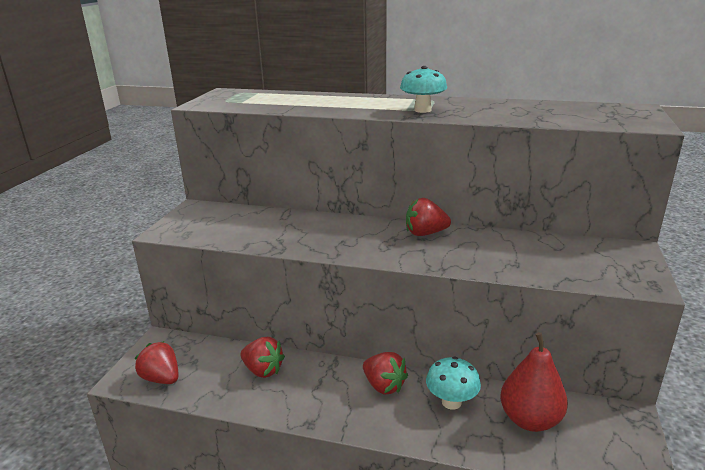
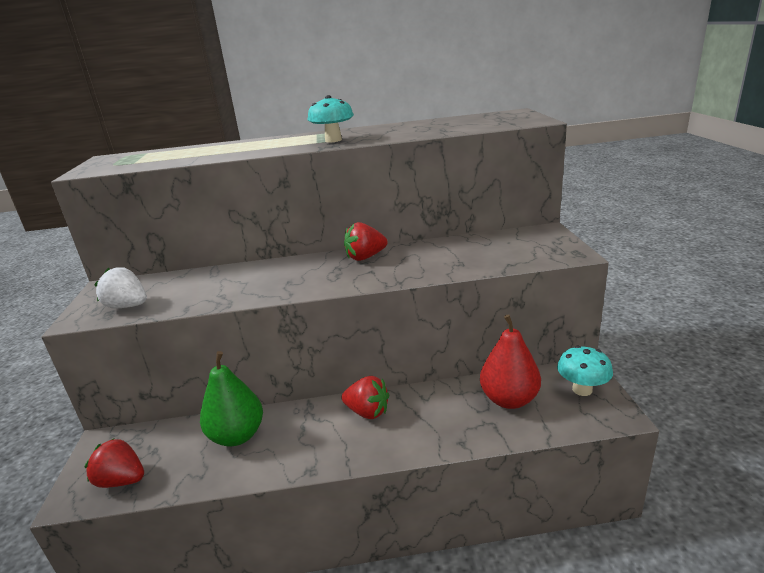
camera: 20 degrees left, 0 degrees up
red strawberry [240,337,285,378] -> green pear [200,351,263,446]
turquoise mushroom [426,357,481,410] -> turquoise mushroom moved to [557,346,613,396]
none -> white strawberry [94,267,147,308]

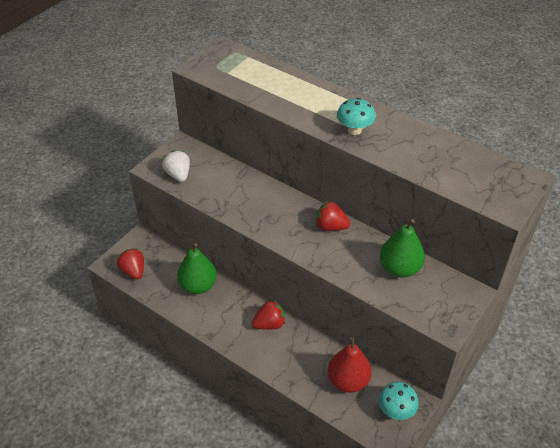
camera: 40 degrees right, 20 degrees up
red strawberry [341,376,389,419] -> red strawberry turned 90 degrees counterclockwise [252,300,286,330]
none -> green pear [380,219,425,277]

